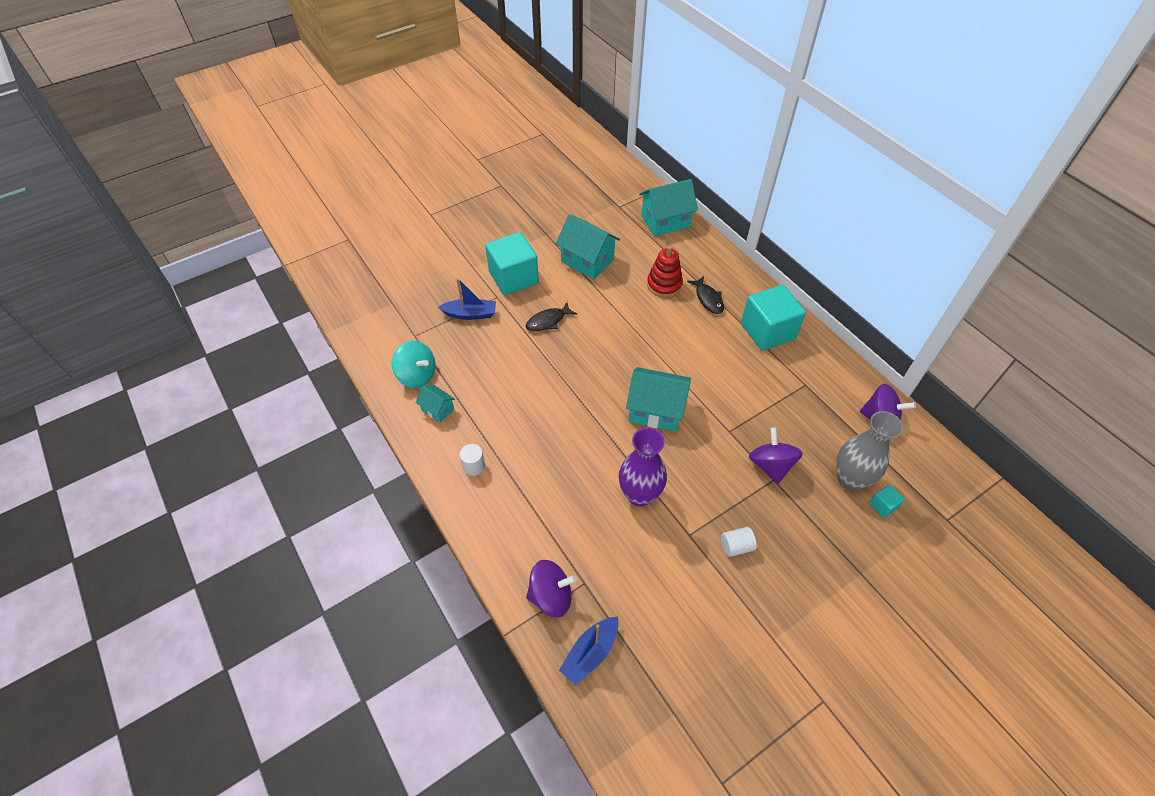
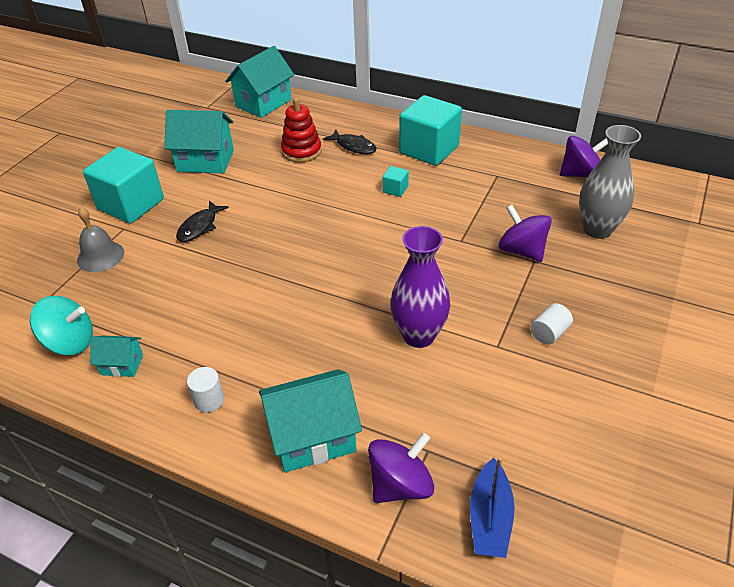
camera: 30 degrees left, 10 degrees down
blue boat [438,278,496,320] -> grey bell [77,207,124,272]
turquoise house [626,367,691,431] -> turquoise house moved to [259,369,362,472]
turquoise cube [869,484,905,518] -> turquoise cube moved to [382,166,409,197]

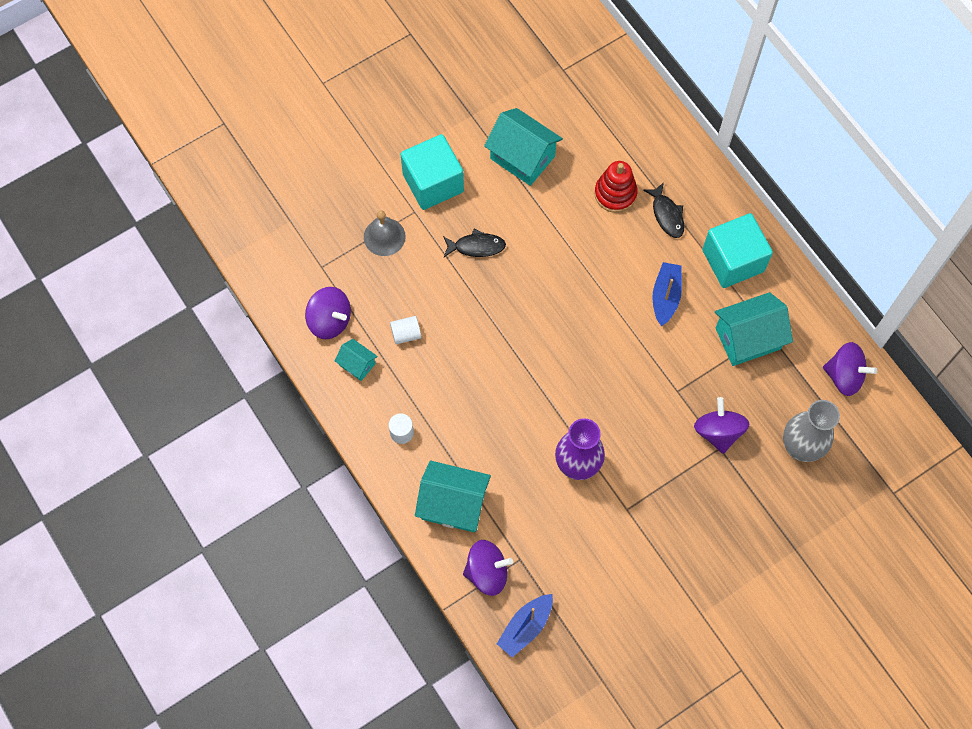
camera: 30 degrees right, 25 degrees up
turquoise spinning top [30,296,93,355] -> purple spinning top [305,287,351,339]
black fish [176,201,229,242] -> black fish turned 150 degrees counterclockwise [443,229,506,257]
turquoise house [225,46,294,118] -> turquoise house moved to [715,292,793,366]
turquoise cube [382,166,409,197] -> blue boat [652,262,682,326]
white cylinder [530,303,573,345] -> white cylinder moved to [390,316,421,345]

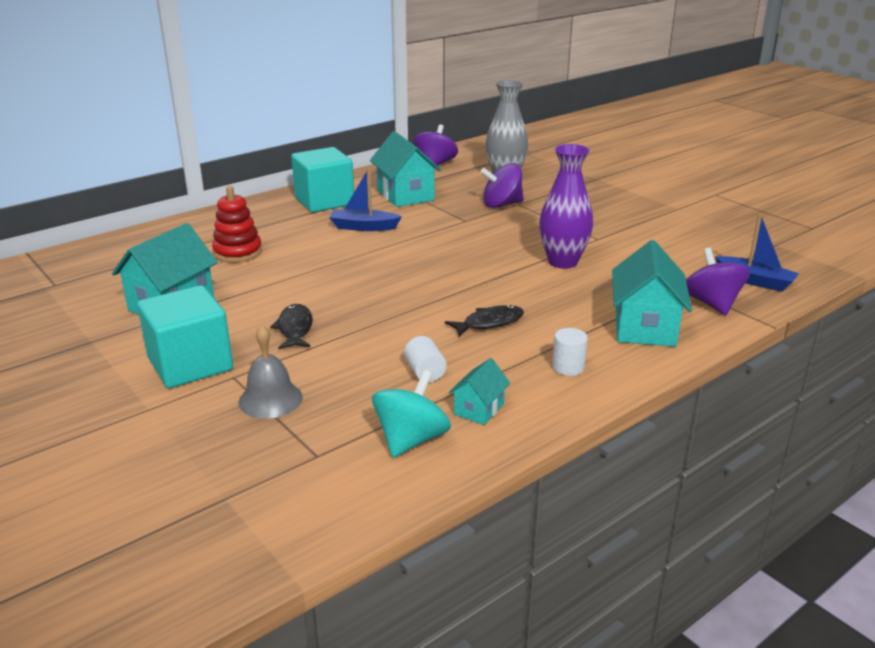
camera: 95 degrees left, 40 degrees down
purple spinning top [305,287,351,339] -> turquoise spinning top [372,370,451,458]
black fish [643,182,684,238] -> black fish moved to [445,305,524,337]

